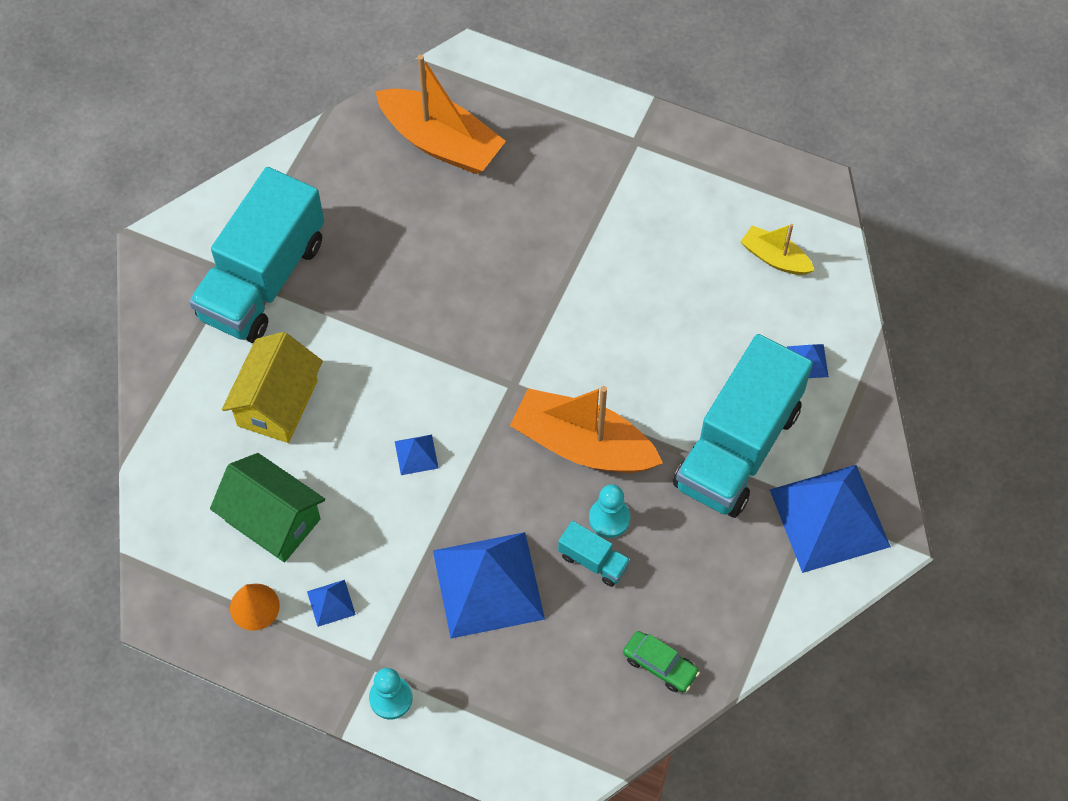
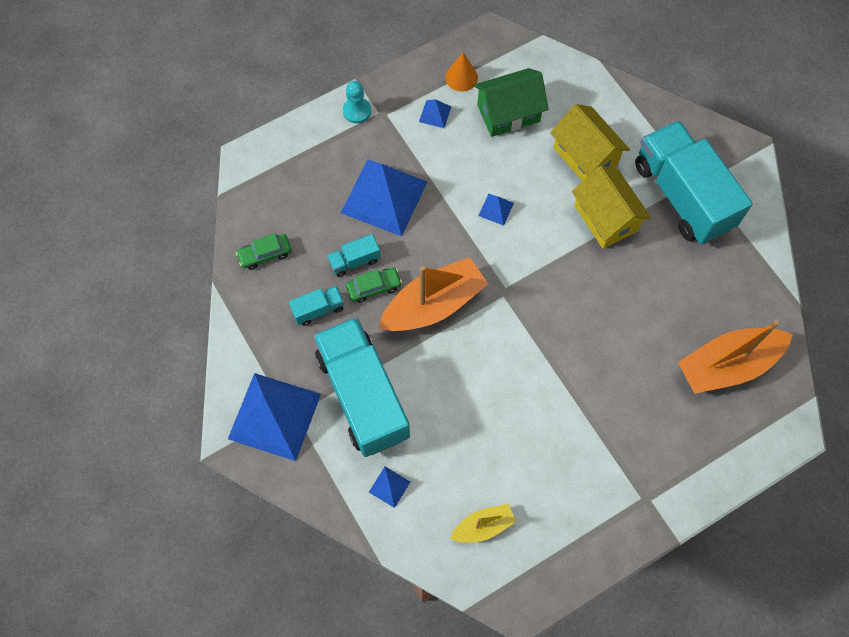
camera: 125 degrees right, 5 degrees up
turquoise pawn [589,484,630,538] -> green car [346,268,402,303]
none -> turquoise truck [289,286,344,326]
none -> yellow house [572,166,651,249]

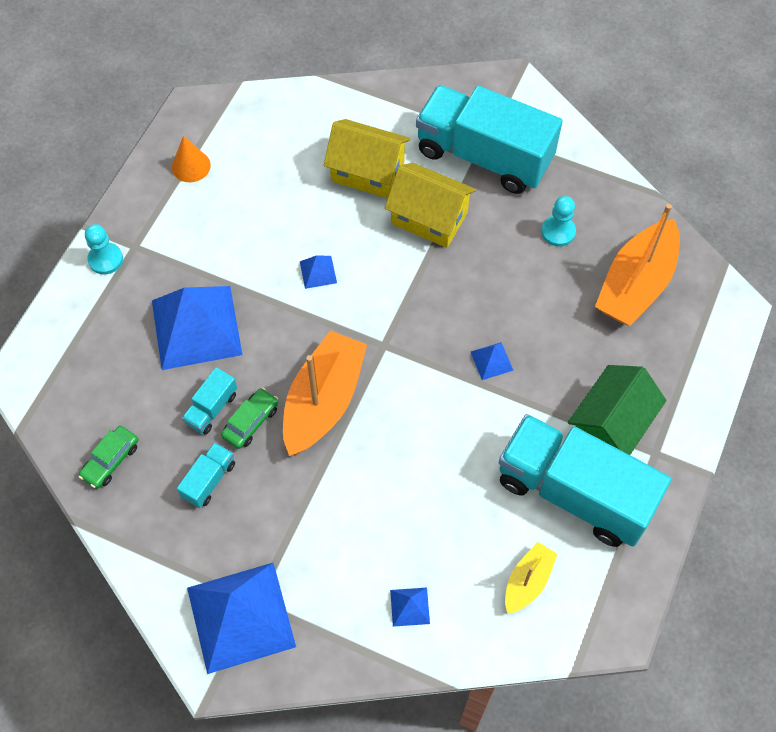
camera: 35 degrees left, 5 degrees down
turquoise truck [313,317,410,457] -> turquoise truck moved to [498,414,671,547]
blue pyramid [419,99,451,128] -> blue pyramid moved to [471,342,514,380]
green house [474,68,549,137] -> green house moved to [568,365,667,455]
none -> turquoise pawn [541,196,576,247]

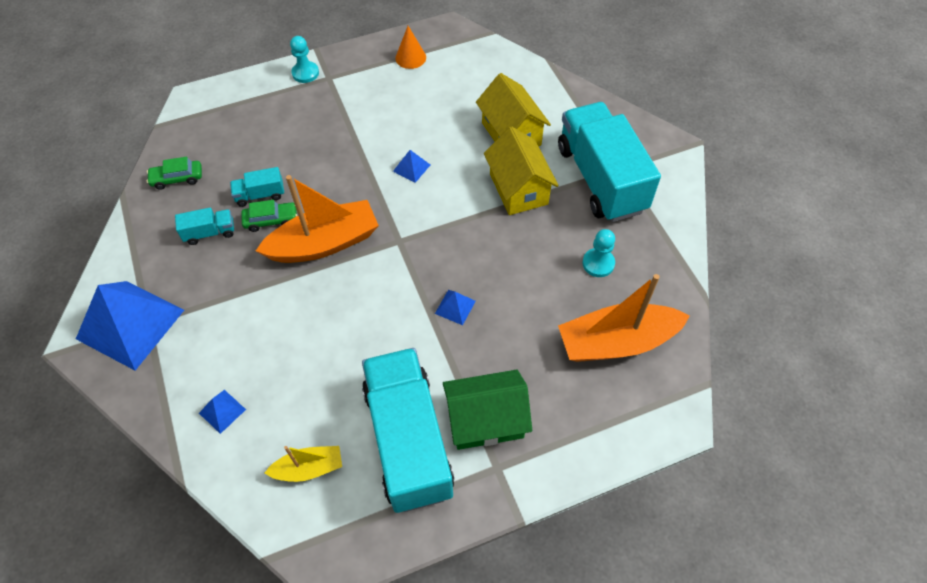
camera: 45 degrees right, 5 degrees down
blue pyramid [152,286,242,370] -> none

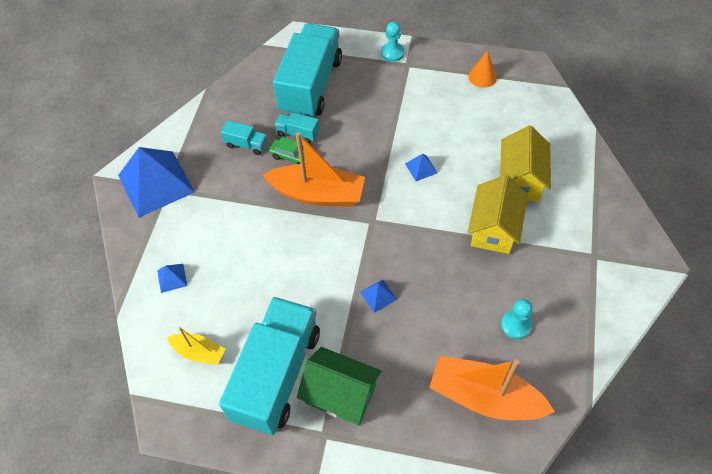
camera: 35 degrees right, 0 degrees up
green car [147,157,202,190] -> none
turquoise truck [558,102,661,222] -> turquoise truck moved to [273,23,342,117]

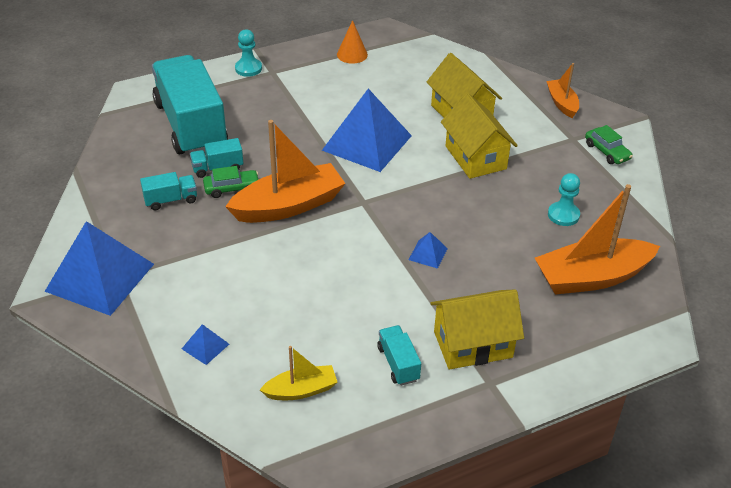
camera: 40 degrees left, 15 degrees down
turquoise truck [219,297,320,435] -> turquoise truck [377,325,421,386], size x0.41
green house [297,347,382,426] -> yellow house [430,289,524,369]
blue pyramid [405,154,437,181] -> blue pyramid [322,89,412,172], size x2.42
none -> orange boat [546,63,579,118]
none -> green car [585,125,633,164]

